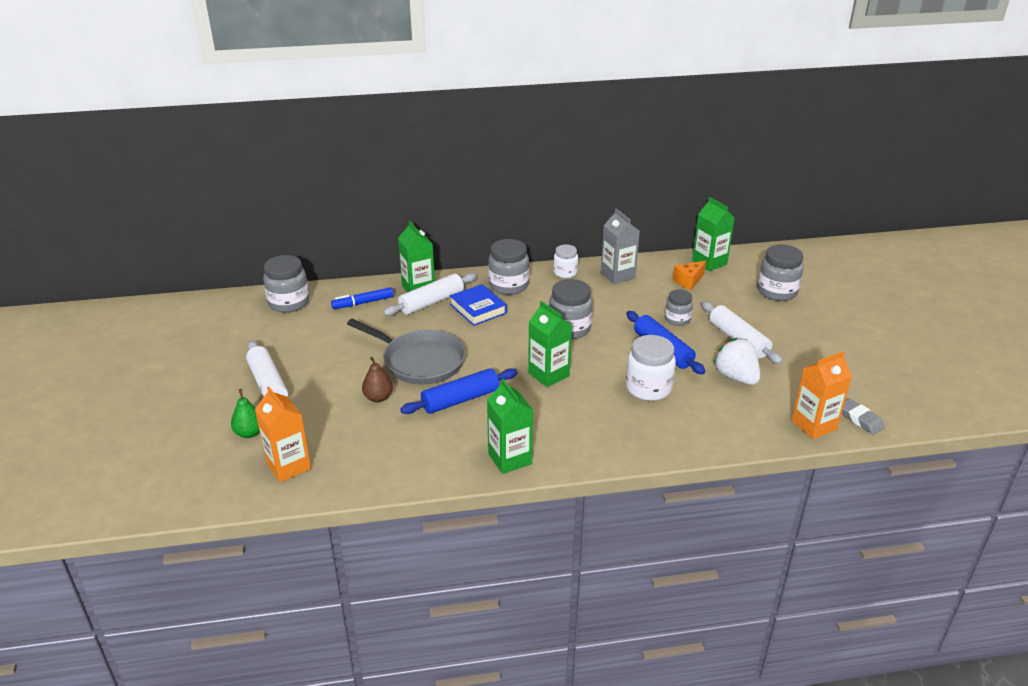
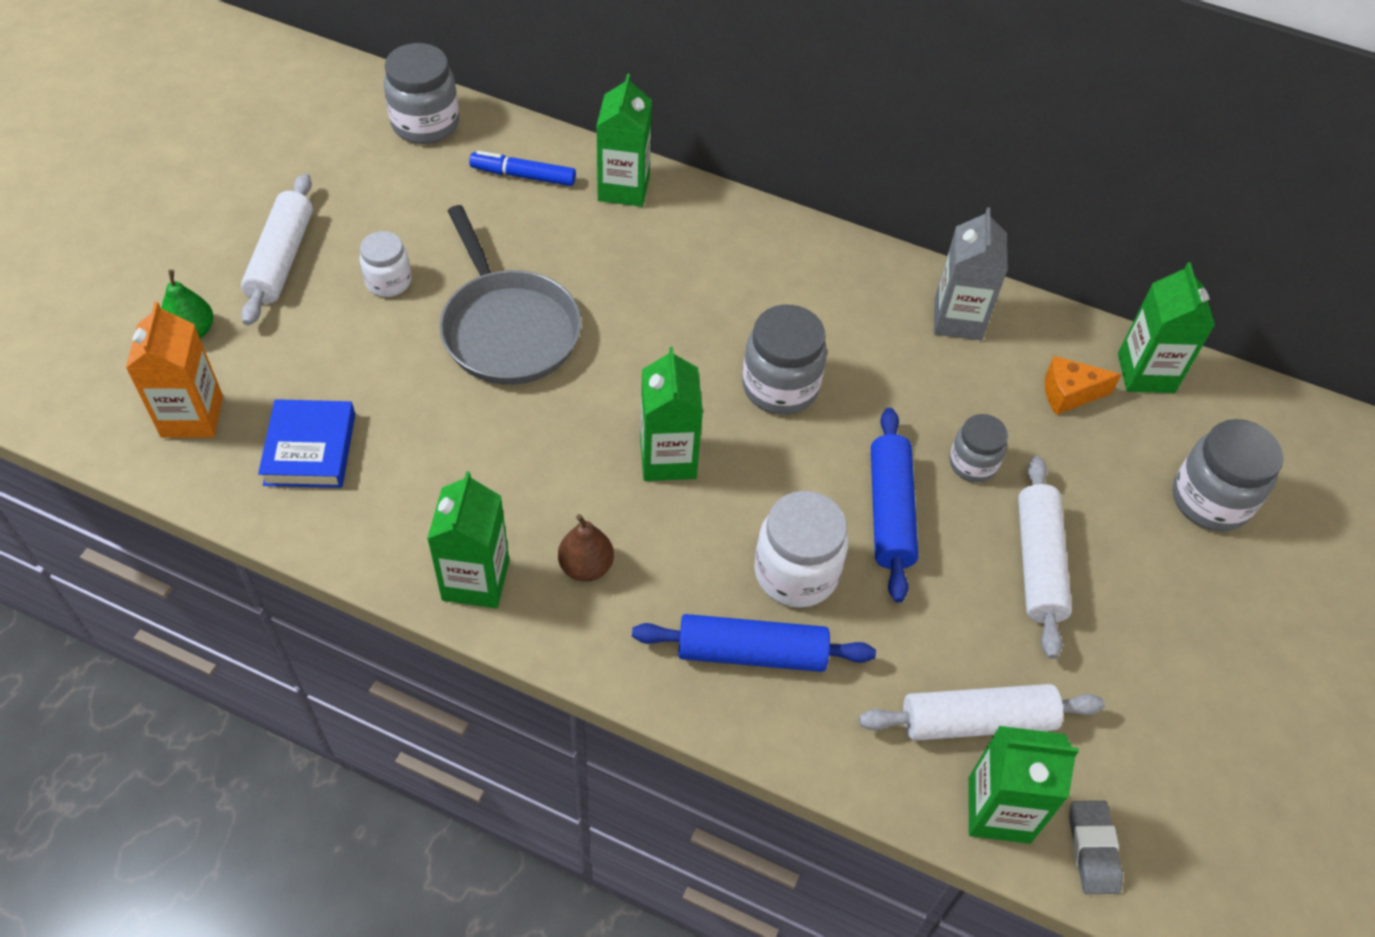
camera: 30 degrees right, 20 degrees up
brown pear [362,357,393,403] -> brown pear moved to [558,514,614,582]
white rolling pin [383,273,477,316] -> white rolling pin moved to [859,684,1105,741]
blue rolling pin [400,368,517,414] -> blue rolling pin moved to [632,614,876,672]
blue book [450,284,507,326] -> blue book moved to [258,399,355,488]
grey jar [488,239,529,295] -> none
white jar [553,244,578,278] -> white jar moved to [360,231,411,297]
white strawberry [713,338,760,385] -> none
orange carton [792,351,852,439] -> green carton [968,726,1079,844]

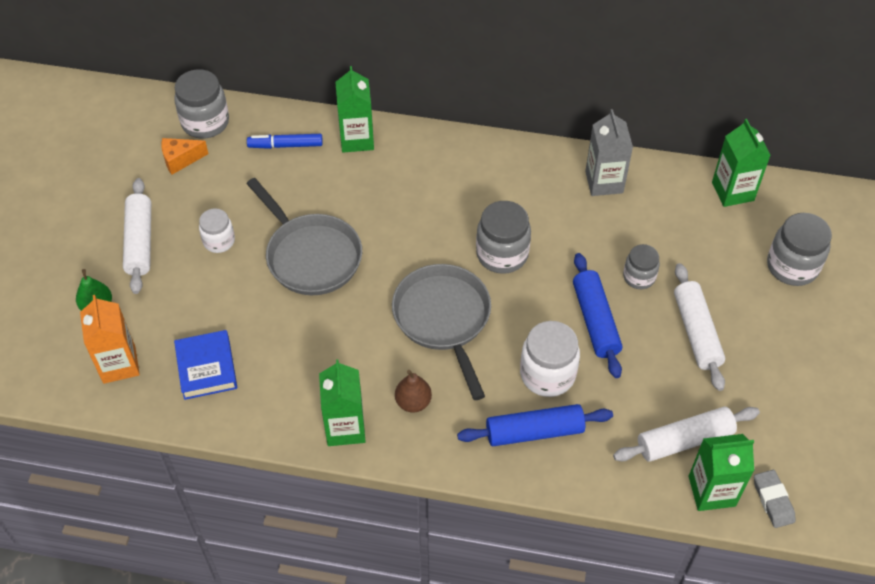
camera: 10 degrees left, 0 degrees up
green carton [640,347,703,481] -> grey pan [392,264,491,400]
orange cheese [1045,356,1122,415] -> orange cheese moved to [161,138,208,175]

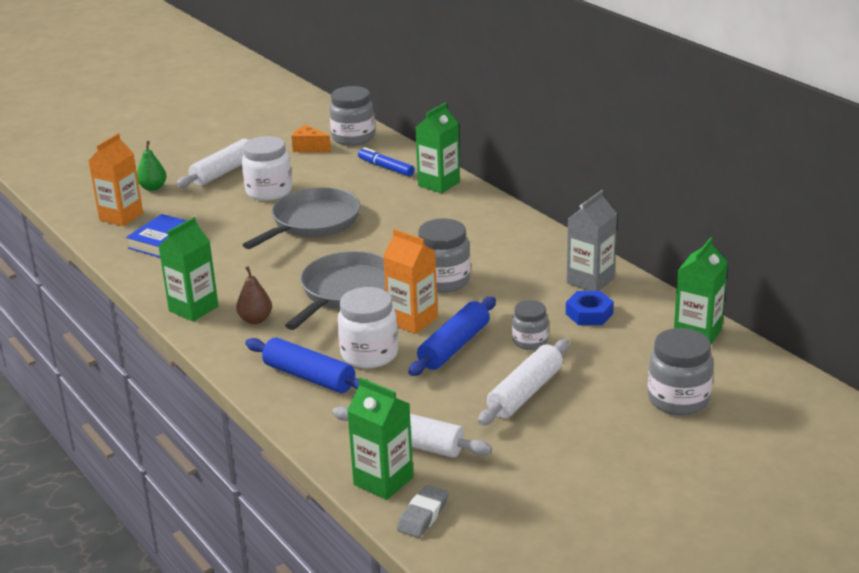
camera: 45 degrees right, 25 degrees down
white jar [199,208,235,253] -> white jar [242,136,292,201], size x1.62
grey pan [246,178,362,295] -> grey pan turned 150 degrees counterclockwise [243,187,361,249]
none -> orange carton [383,229,438,334]
none -> blue nut [566,291,614,325]

